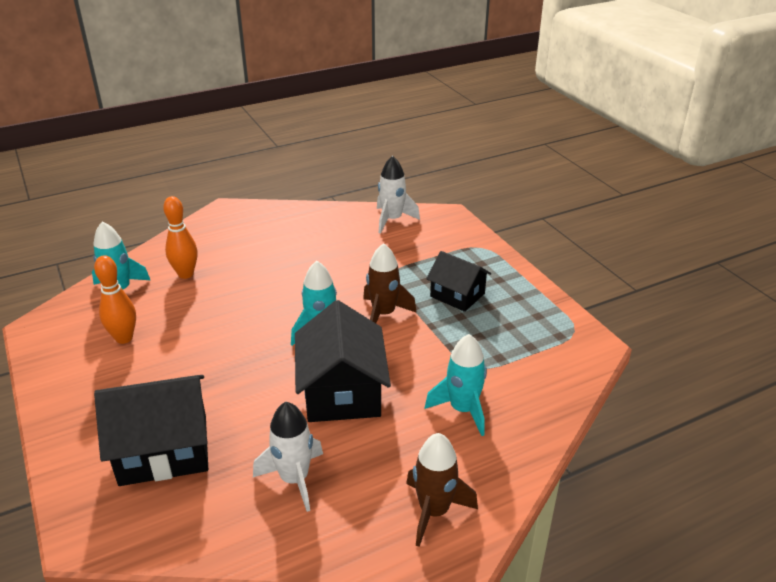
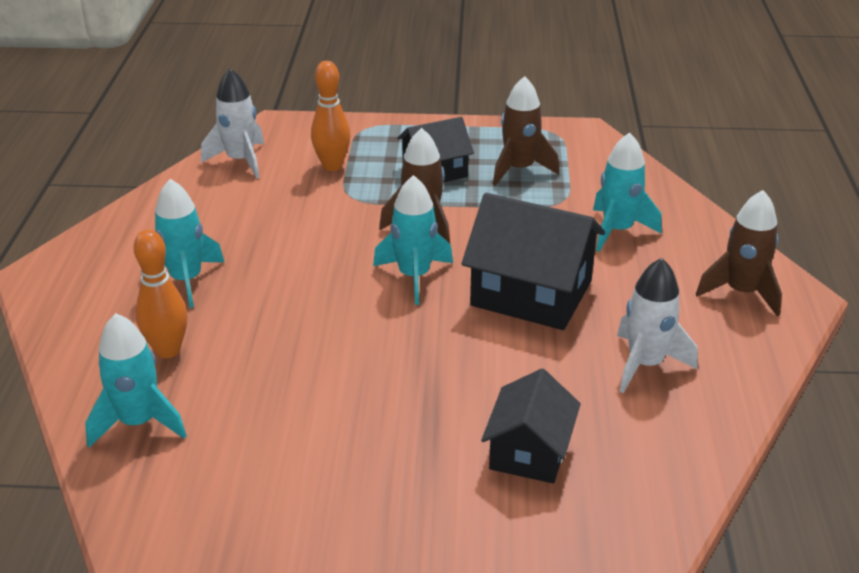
camera: 60 degrees left, 0 degrees up
orange bowling pin [94,255,136,344] -> orange bowling pin moved to [311,61,351,171]
black house [94,375,208,486] -> black house [481,369,581,484], size x0.62
none -> turquoise rocket [155,179,224,308]
none -> brown rocket [493,76,559,186]

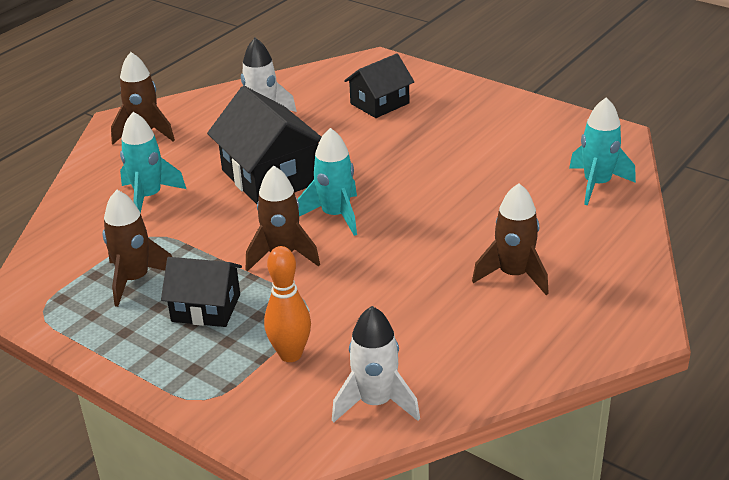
camera: 145 degrees left, 0 degrees up
orange bowling pin [134,229,188,358] -> none
turquoise rocket [155,179,224,308] -> brown rocket [472,183,549,295]

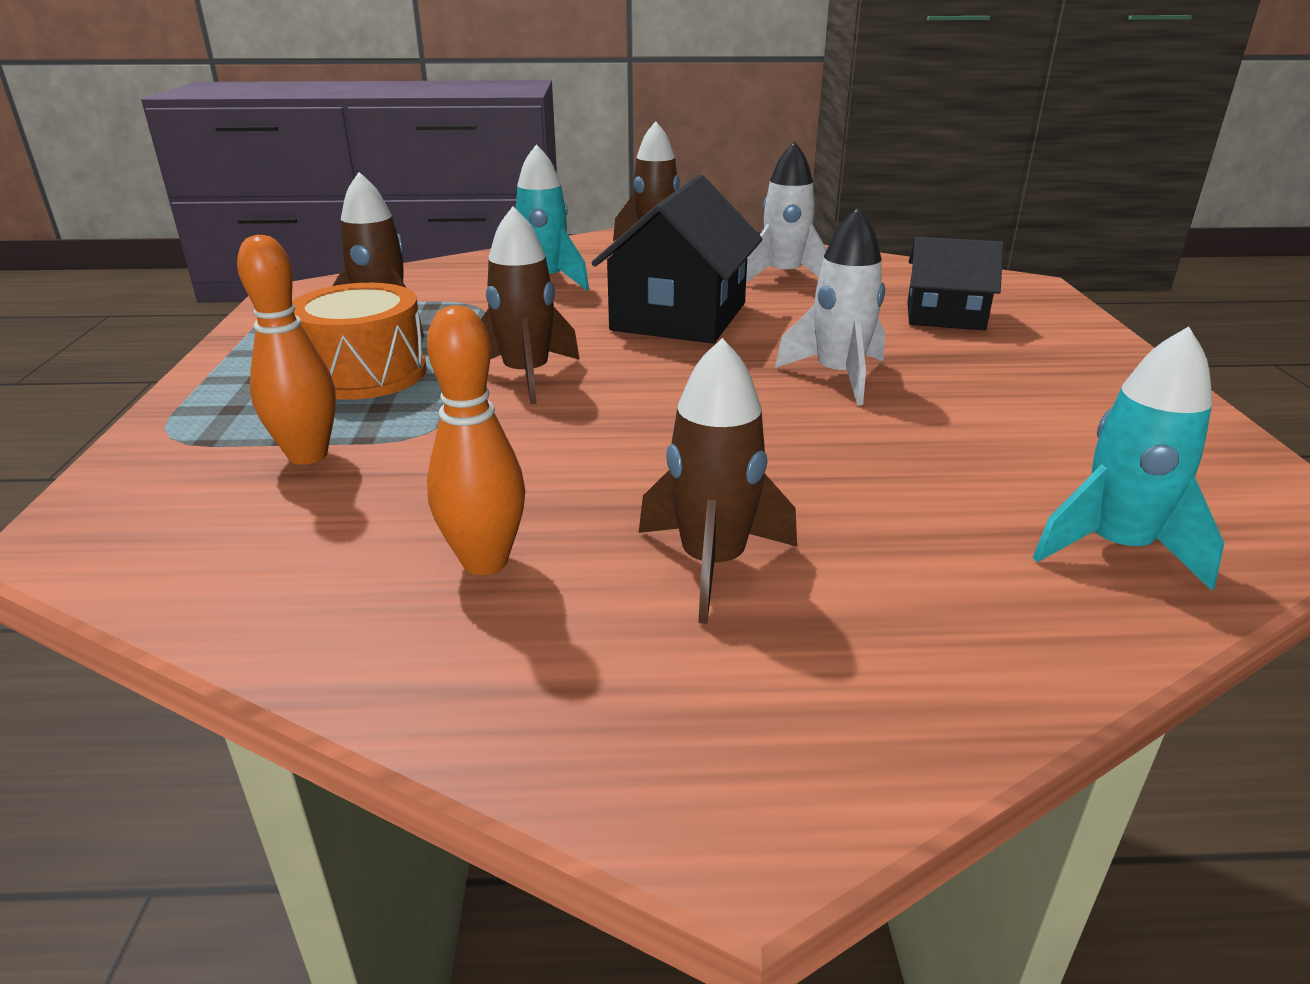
camera: 50 degrees right, 5 degrees down
black house [161,257,242,327] -> orange drum [292,283,427,400]
turquoise rocket [298,128,357,236] -> none
white rocket [332,306,420,423] -> white rocket moved to [775,206,885,405]
none -> orange bowling pin [427,305,525,575]

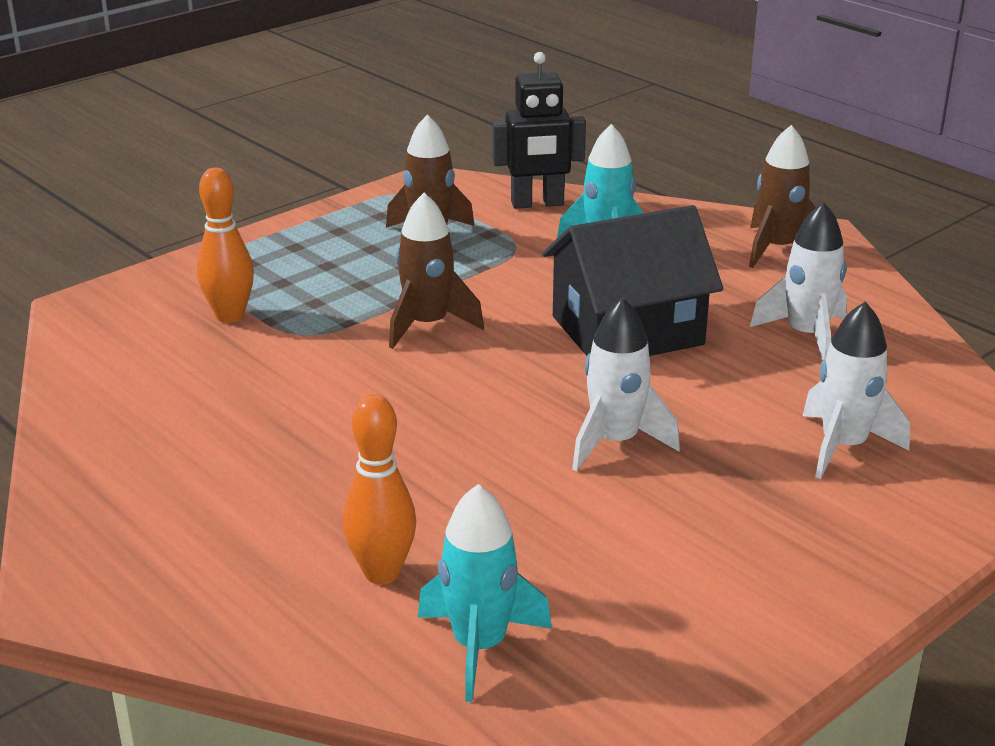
camera: 50 degrees right, 0 degrees up
orange drum [292,283,427,400] -> none
orange bowling pin [427,305,525,575] -> orange bowling pin moved to [343,394,416,584]
brown rocket [639,338,797,624] -> none
black house [907,237,1003,330] -> white rocket [803,302,910,479]
none -> black robot [493,52,586,209]

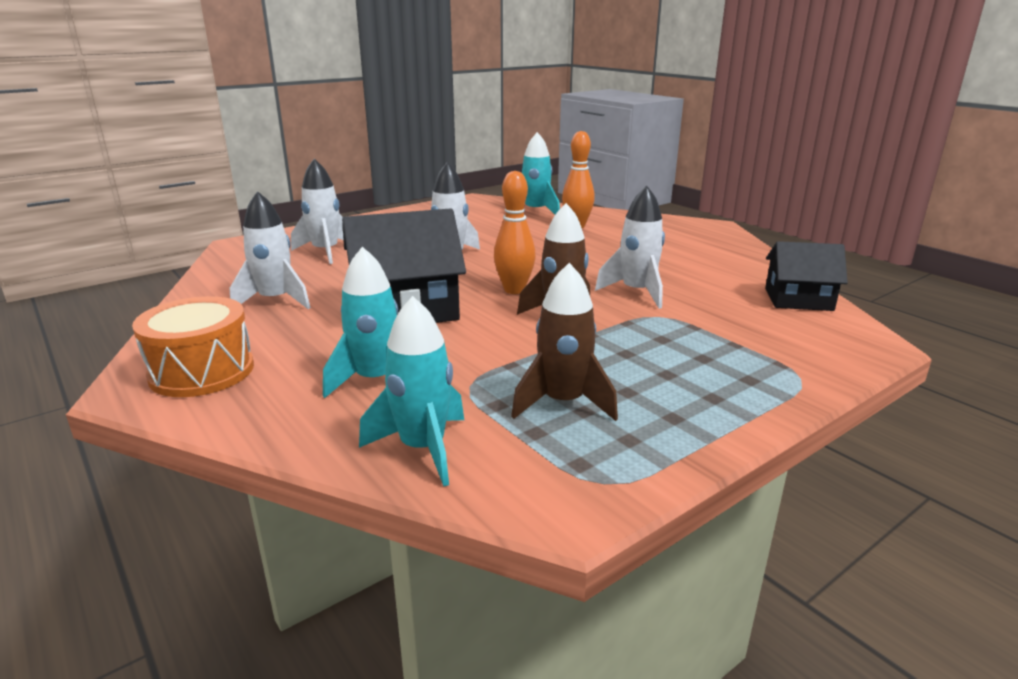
camera: 175 degrees left, 5 degrees down
orange bowling pin [197,168,254,323] -> orange bowling pin moved to [494,171,536,294]
black robot [493,52,586,209] -> turquoise rocket [359,296,464,487]
brown rocket [749,125,815,268] -> orange drum [132,296,254,397]
none -> white rocket [595,186,665,309]
none -> black house [765,241,848,311]

